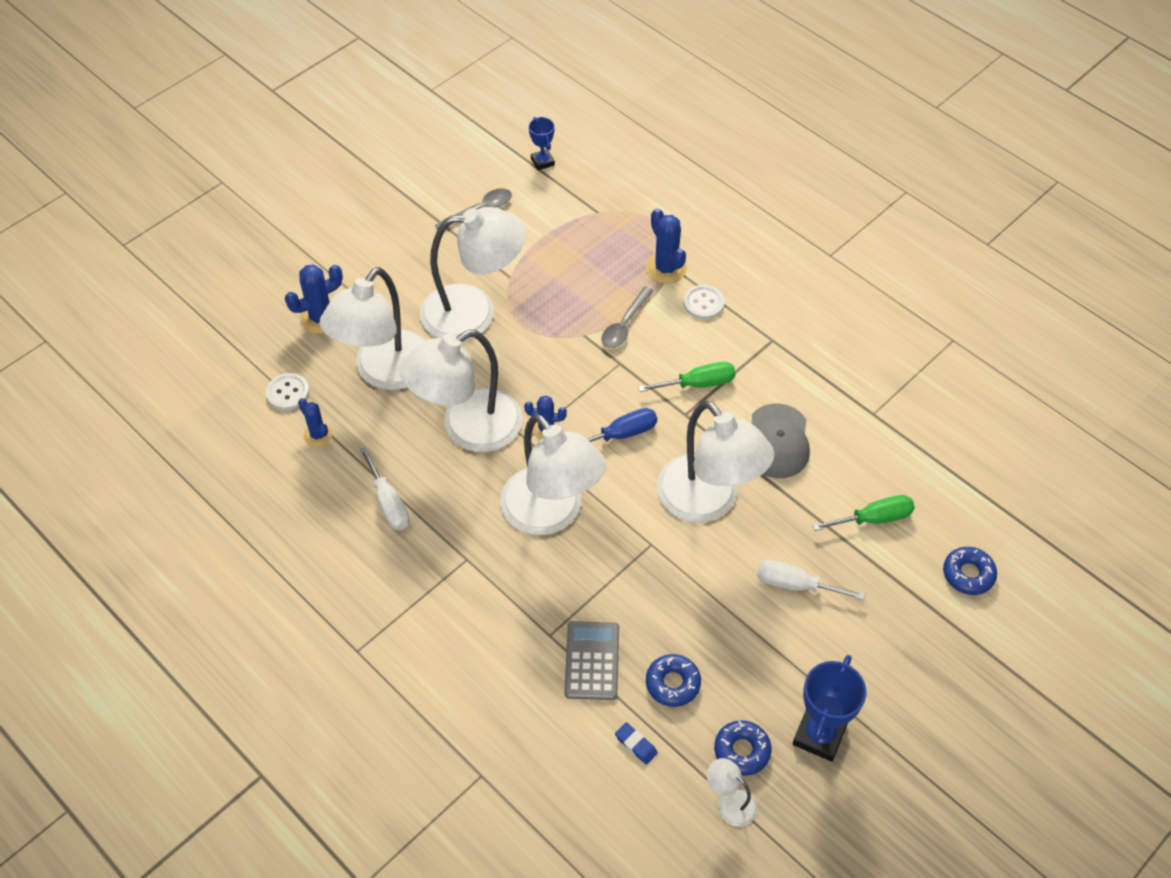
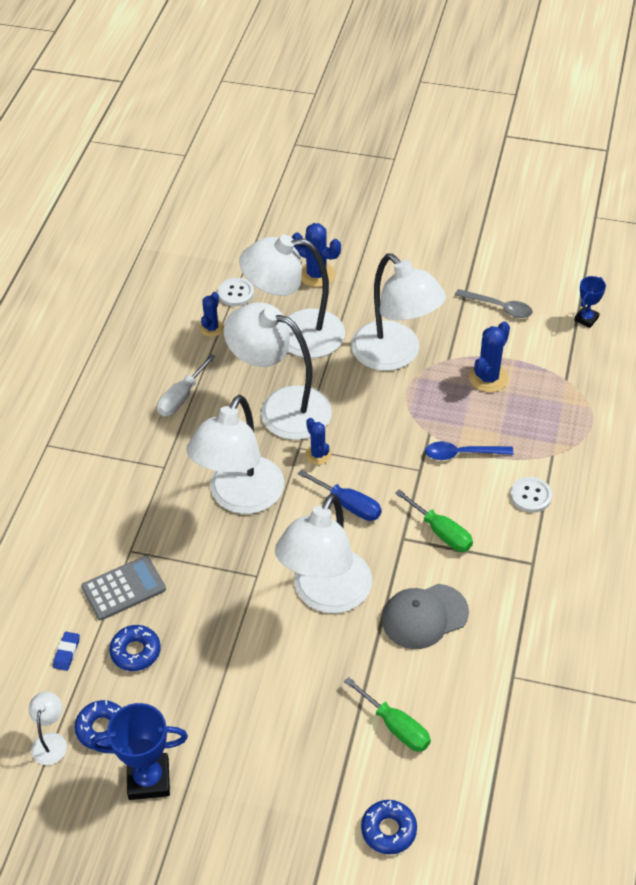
camera: 60 degrees right, 5 degrees down
grey spoon [601,286,653,348] -> blue spoon [425,441,513,460]
blue cactus [646,208,687,284] -> blue cactus moved to [469,321,510,392]
white screwdriver [757,560,866,600] -> none

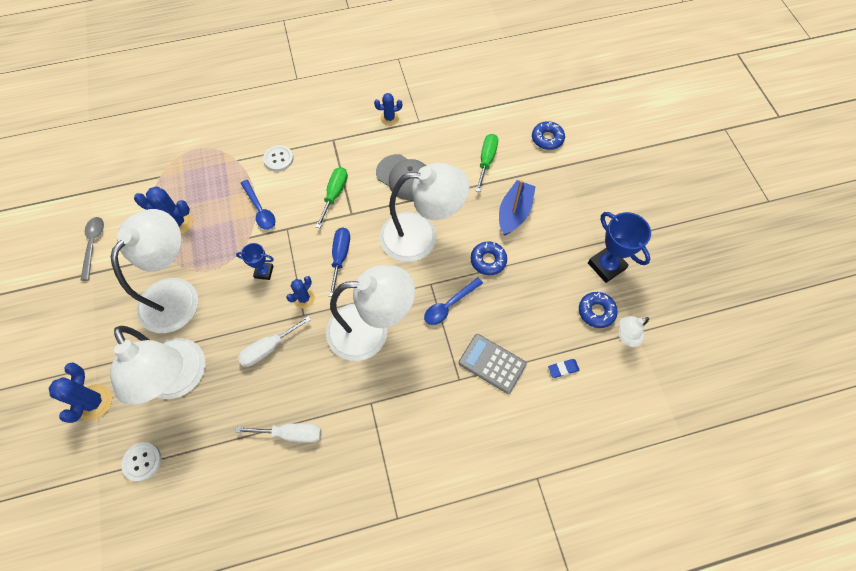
camera: 120 degrees left, 15 degrees up
blue donut [109,625,161,671] -> blue donut moved to [470,241,507,275]
blue cactus [200,292,224,337] -> blue cactus moved to [374,93,402,126]
white lamp [224,302,332,440] -> white screwdriver [237,316,311,367]
blue trophy [574,276,606,328] -> blue trophy moved to [236,243,274,280]
none -> blue spoon [424,277,483,325]
none -> blue boat [499,180,536,236]

